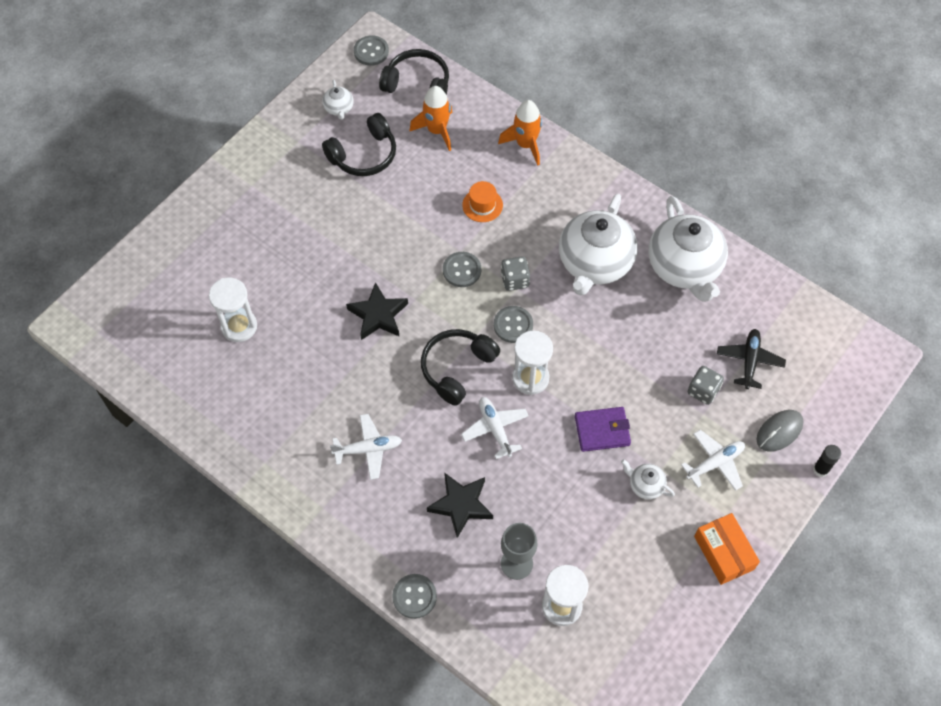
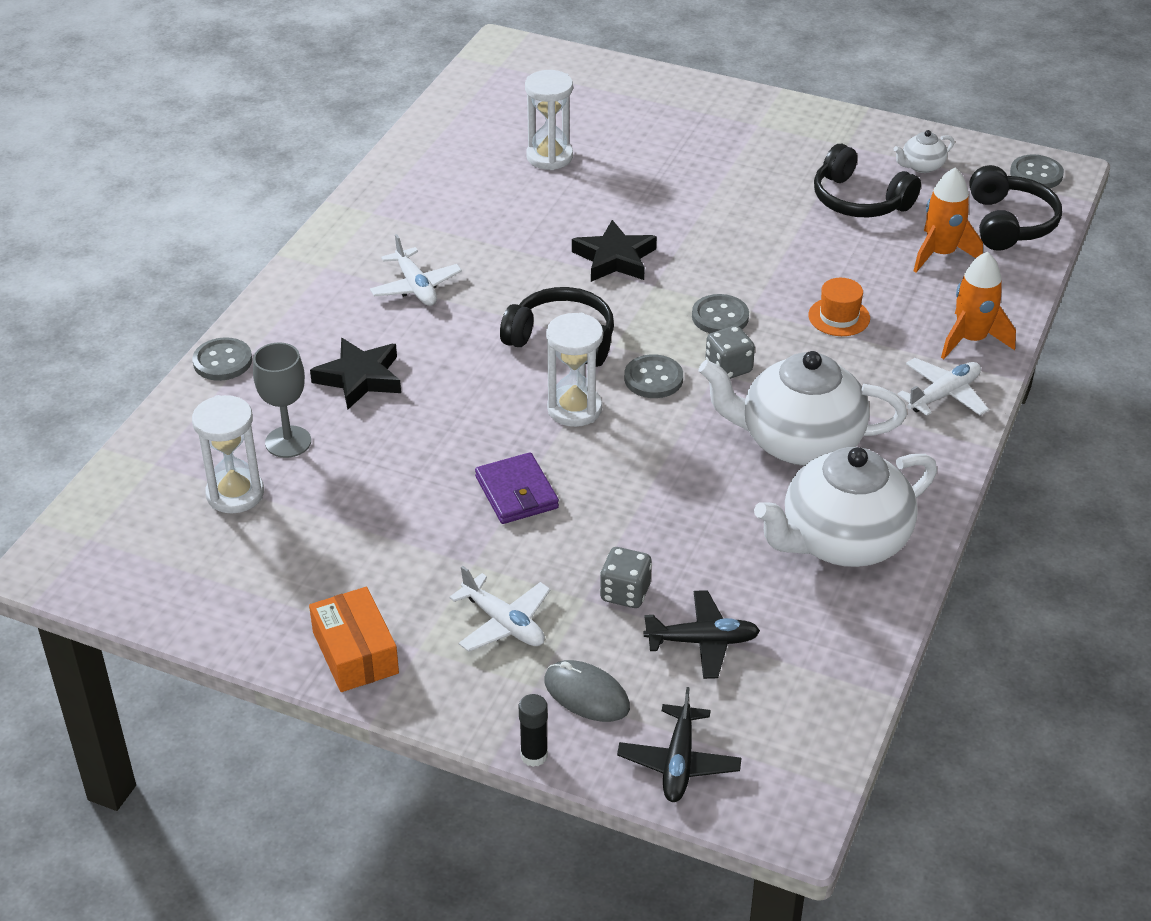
camera: 75 degrees right, 20 degrees down
white plane [461,397,529,459] -> white plane moved to [897,358,989,416]
white teapot [621,459,675,499] -> none
orange box [694,513,760,585] -> orange box turned 75 degrees counterclockwise [309,587,399,692]
none -> black plane [617,687,742,802]

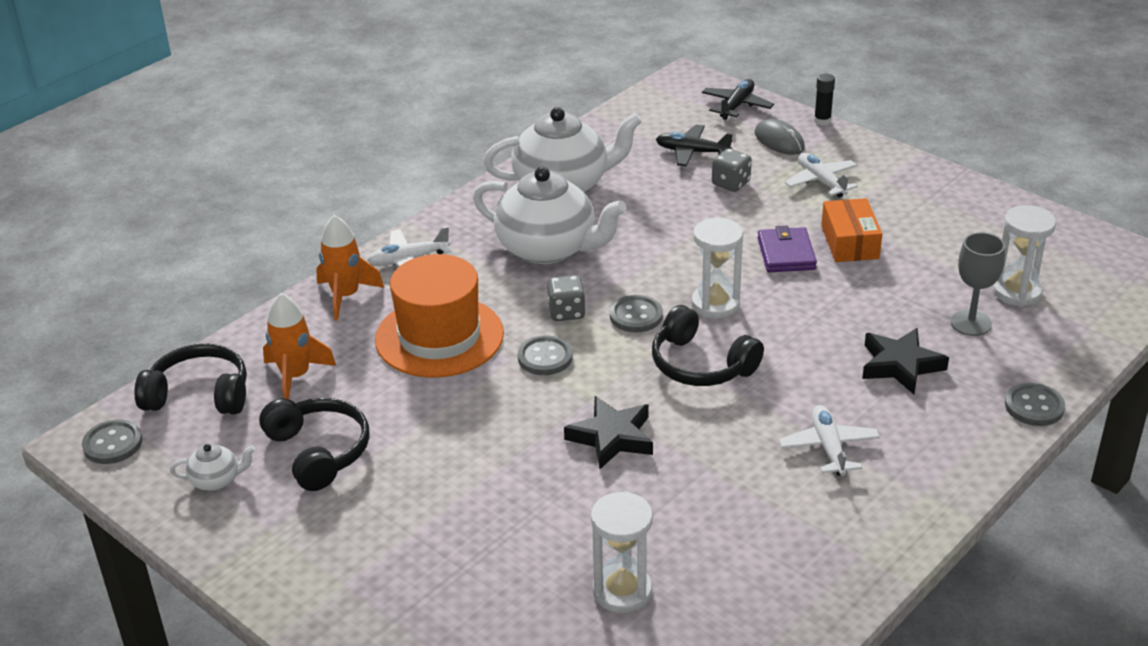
camera: 160 degrees left, 5 degrees down
orange box [309,587,399,692] -> orange box moved to [821,198,882,262]
orange hat [808,278,870,336] -> orange hat [375,254,504,378], size x2.21
black headphones [969,165,1062,251] -> black headphones turned 75 degrees clockwise [134,344,247,414]

